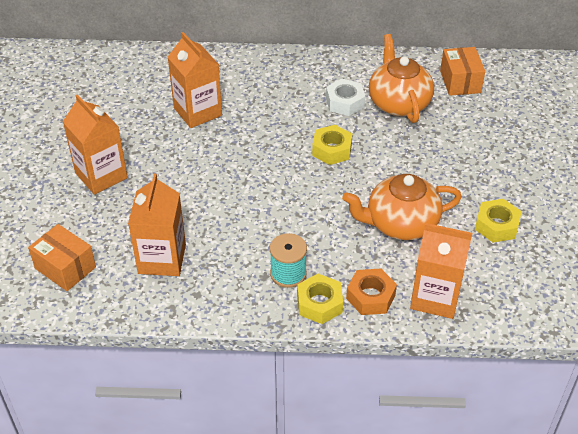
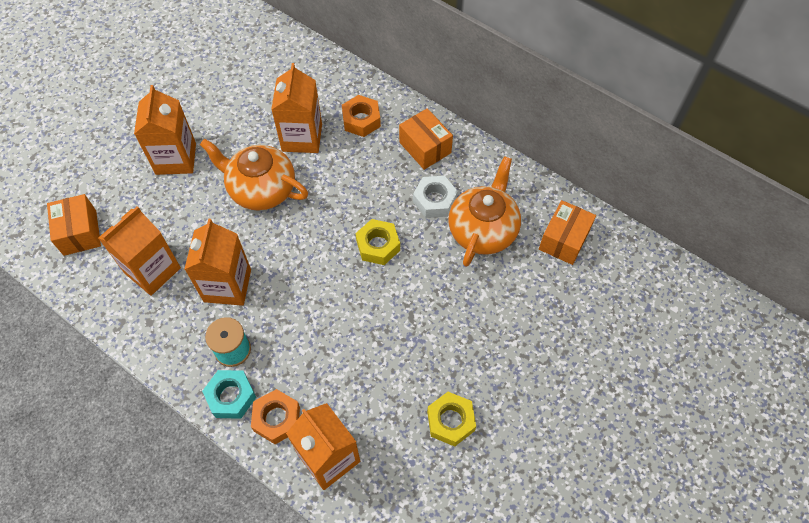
camera: 35 degrees right, 15 degrees up
yellow nut [297,274,343,324] -> turquoise nut [202,370,256,419]
orange teapot [342,174,462,240] -> orange teapot moved to [200,139,308,211]
none -> orange carton [184,219,251,306]
none -> orange nut [342,95,381,137]
none -> orange box [399,108,453,170]

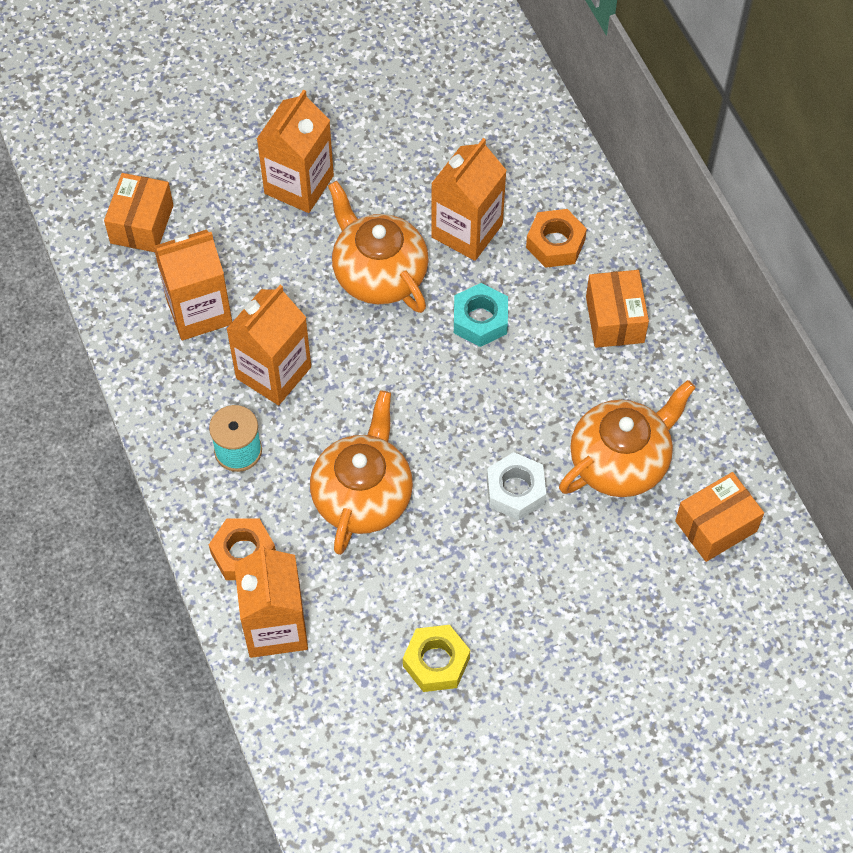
camera: 30 degrees right, 0 degrees up
turquoise nut [202,370,256,419] -> turquoise nut moved to [454,283,508,347]
yellow nut [356,219,400,265] -> none
white nut [413,176,458,218] -> white nut moved to [487,452,546,520]
none -> orange teapot [310,390,413,555]

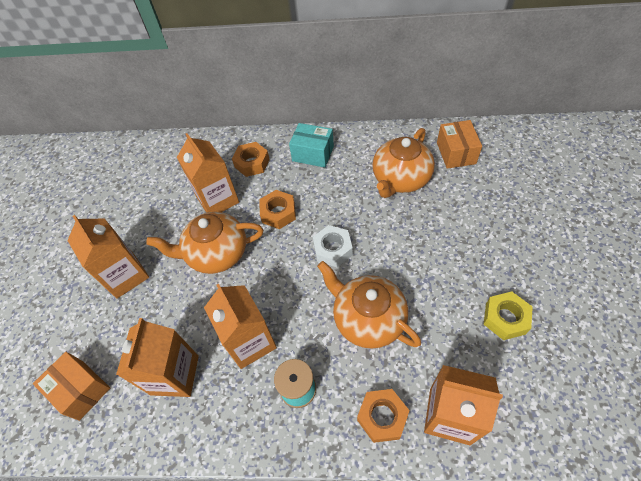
camera: 60 degrees left, 5 degrees down
turquoise nut [454,283,508,347] -> orange nut [259,190,296,229]
white nut [487,452,546,520] -> white nut moved to [313,225,353,267]
orange teapot [559,380,696,497] -> orange teapot turned 135 degrees counterclockwise [372,128,435,198]
orange box [586,270,649,348] -> turquoise box [289,123,334,168]

